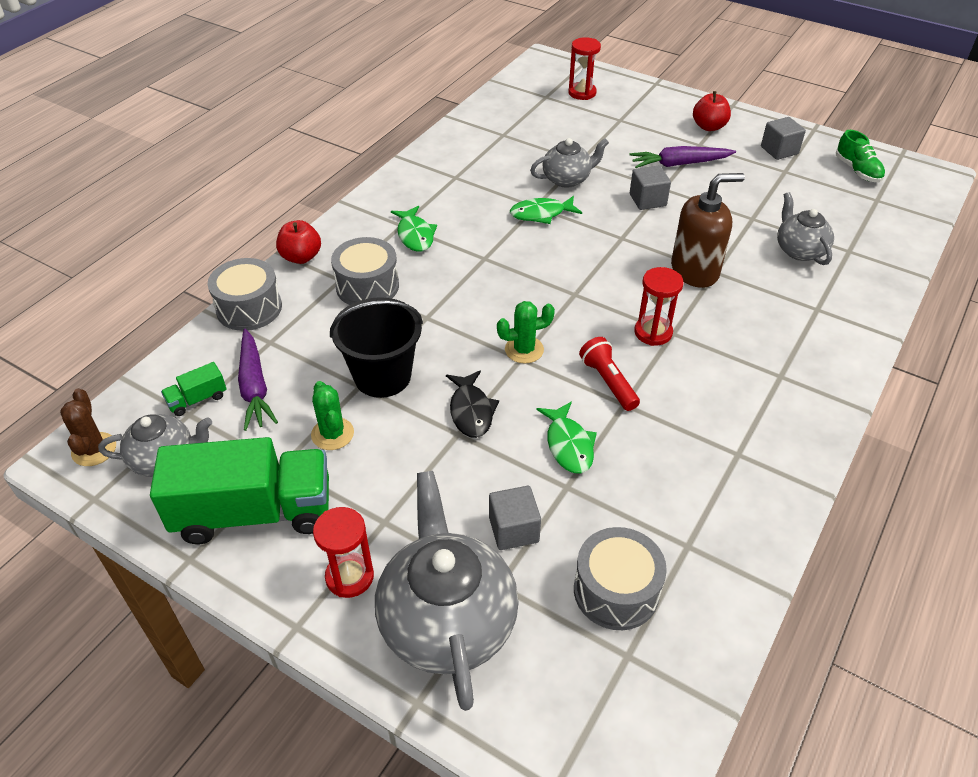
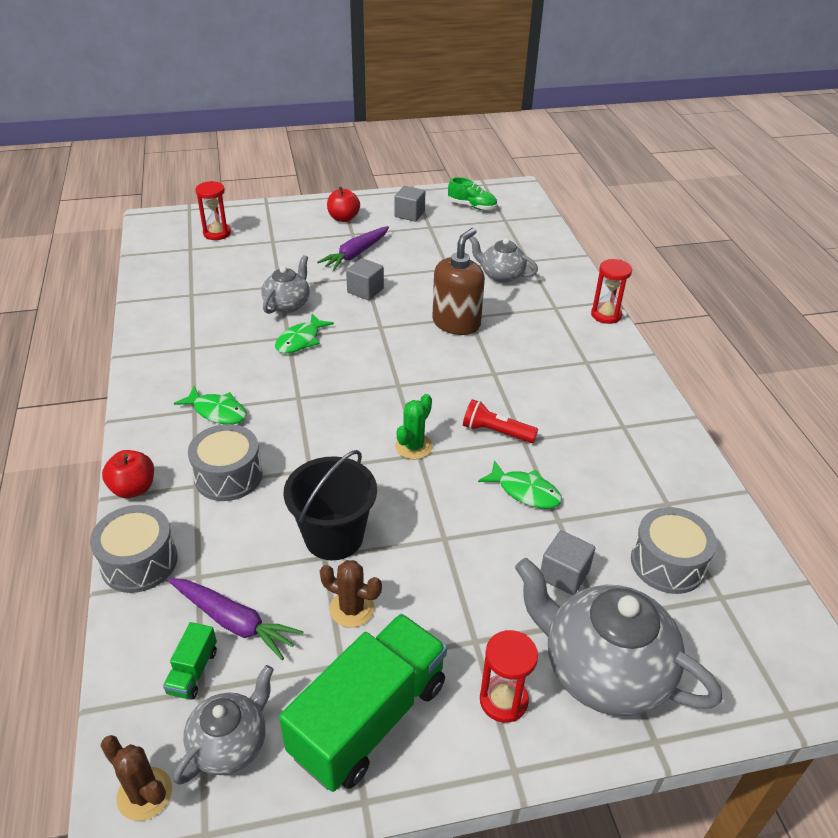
camera: 45 degrees left, 5 degrees down
green cactus [311,381,354,450] -> brown cactus [320,560,382,628]
black fish [446,370,499,438] -> none
red hourglass [634,267,684,346] -> red hourglass moved to [591,259,632,324]

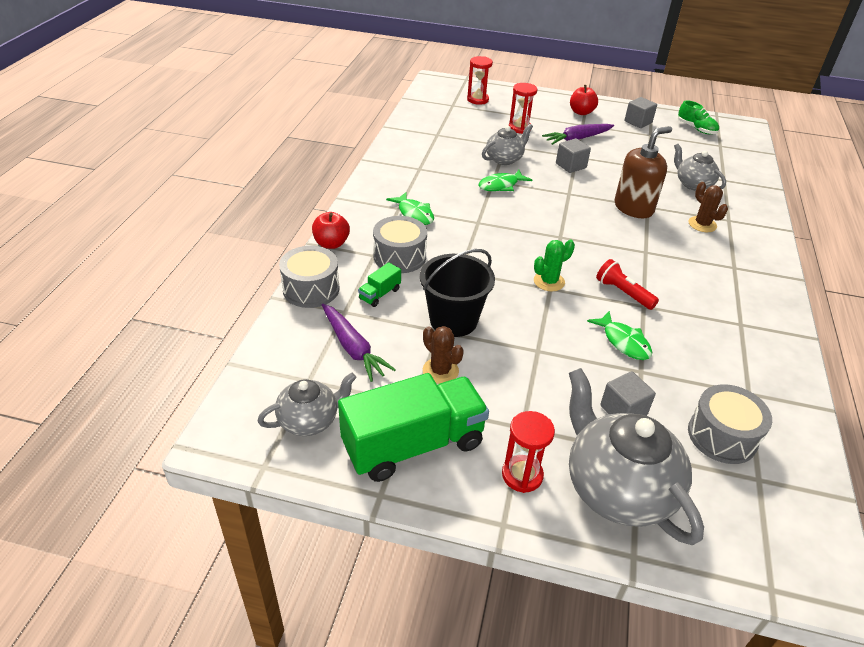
camera: 25 degrees right, 0 degrees up
brown cactus [101,735,172,821] -> brown cactus moved to [689,182,728,232]
green truck [163,622,217,700] -> green truck moved to [358,262,401,307]
red hourglass [591,259,632,324] -> red hourglass moved to [509,83,537,134]

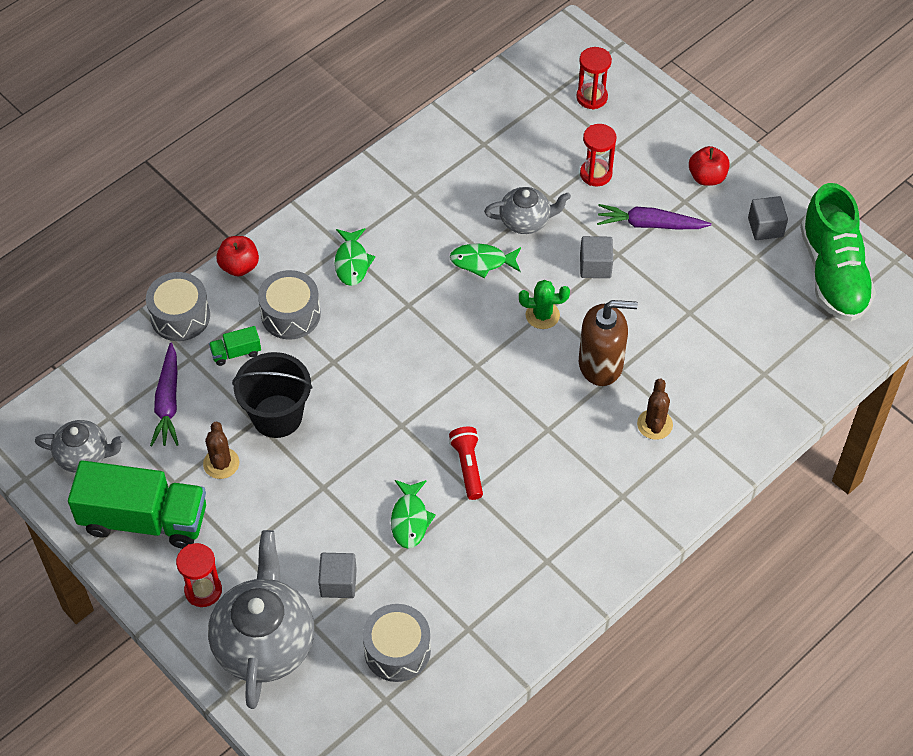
camera: 35 degrees right, 15 degrees up
green cactus [534,239,575,291] -> green cactus moved to [519,280,570,329]
grey teapot [674,144,726,191] -> none
green shoe [678,100,719,134] -> green shoe [800,183,876,322], size x2.03

